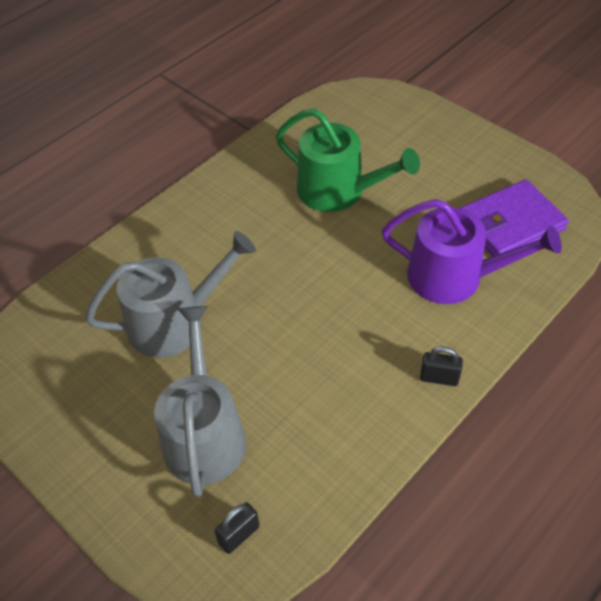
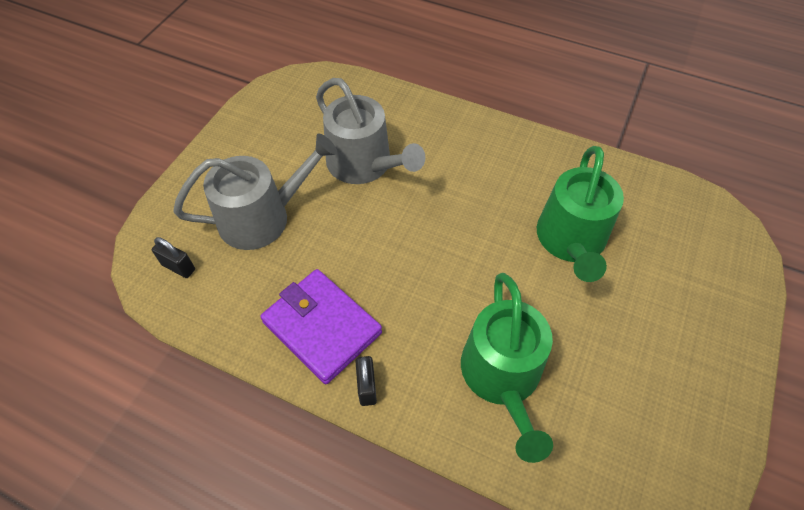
camera: 70 degrees right, 5 degrees up
purple watering can [382,199,562,304] -> green watering can [461,273,553,463]
purple wallet [460,179,569,256] -> purple wallet moved to [260,269,382,384]

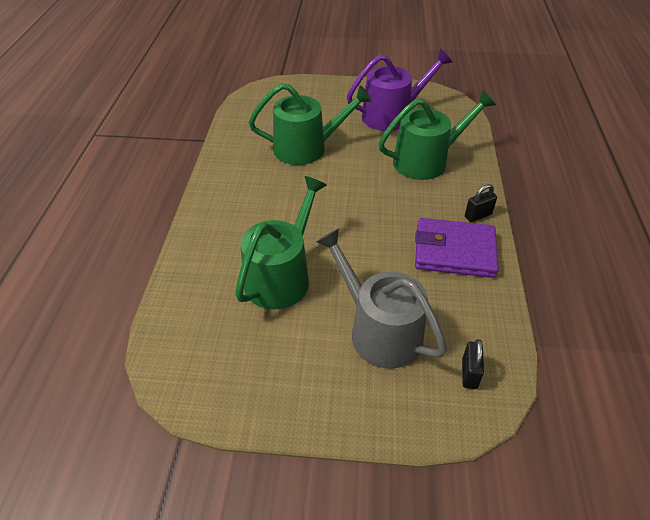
camera: 110 degrees left, 10 degrees down
purple wallet [260,269,382,384] -> purple wallet turned 75 degrees clockwise [415,218,499,278]
grey watering can [316,78,425,184] -> green watering can [235,176,327,309]
none -> purple watering can [347,49,453,131]

